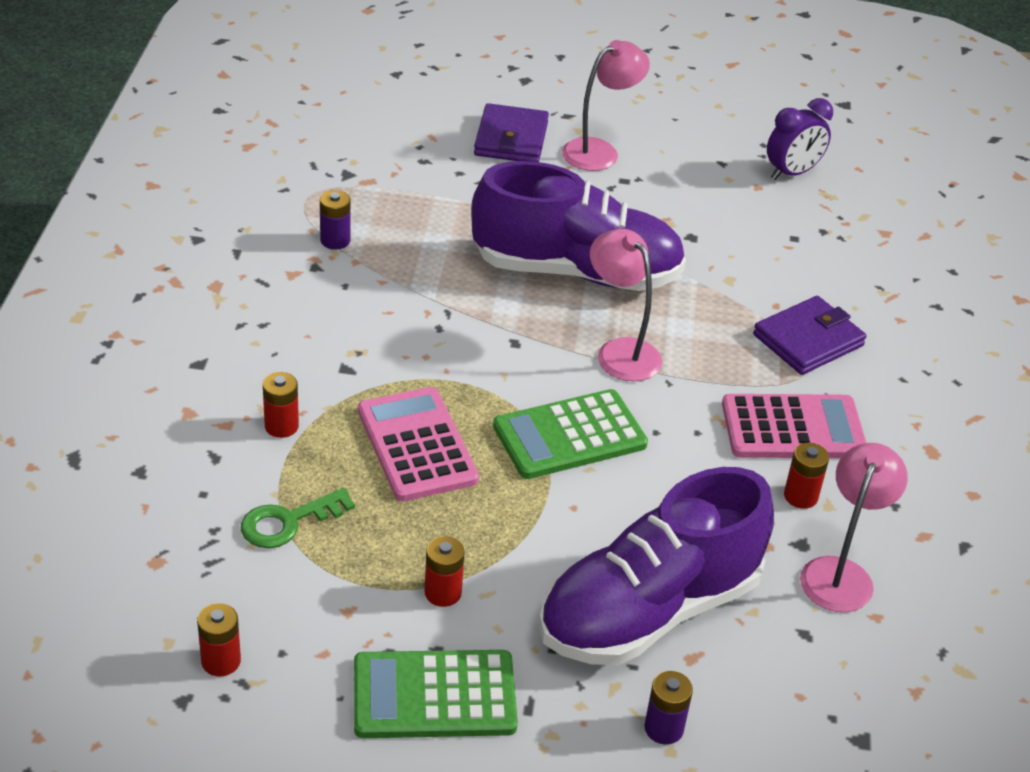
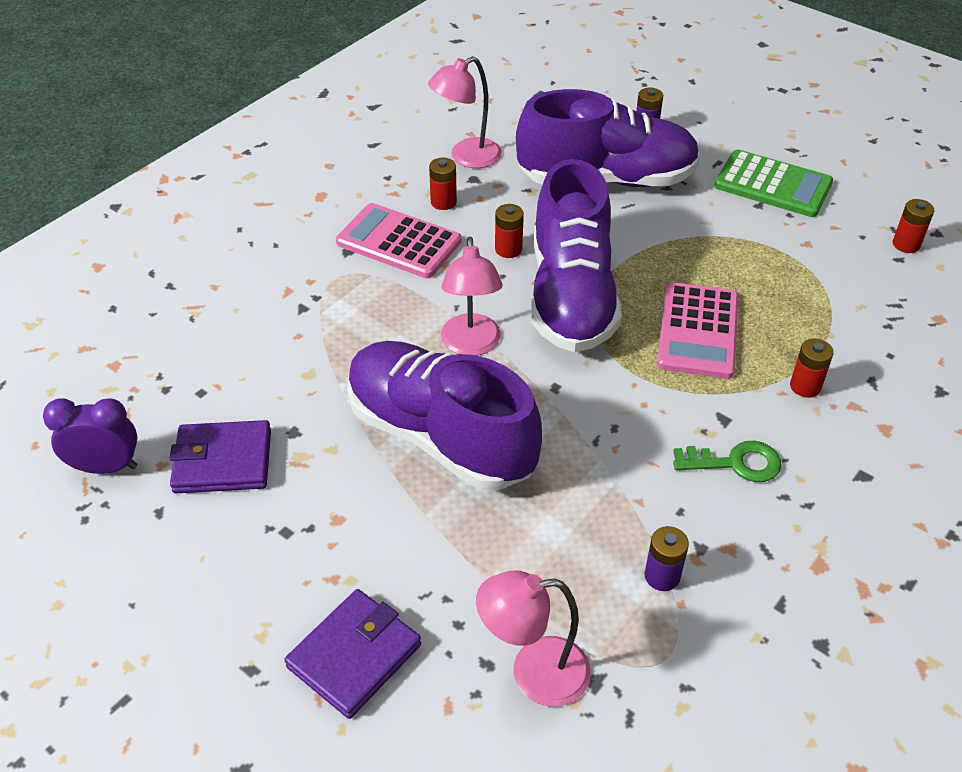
camera: 145 degrees left, 5 degrees up
green key [241,488,355,548] -> green key moved to [673,441,782,482]
red battery [425,536,465,607] -> red battery moved to [495,204,524,258]
green calculator [493,389,648,479] -> purple shoe [531,159,622,352]
pink lamp [562,40,650,171] -> pink lamp moved to [476,570,591,707]
purple wallet [753,296,866,375] -> purple wallet moved to [169,420,271,494]

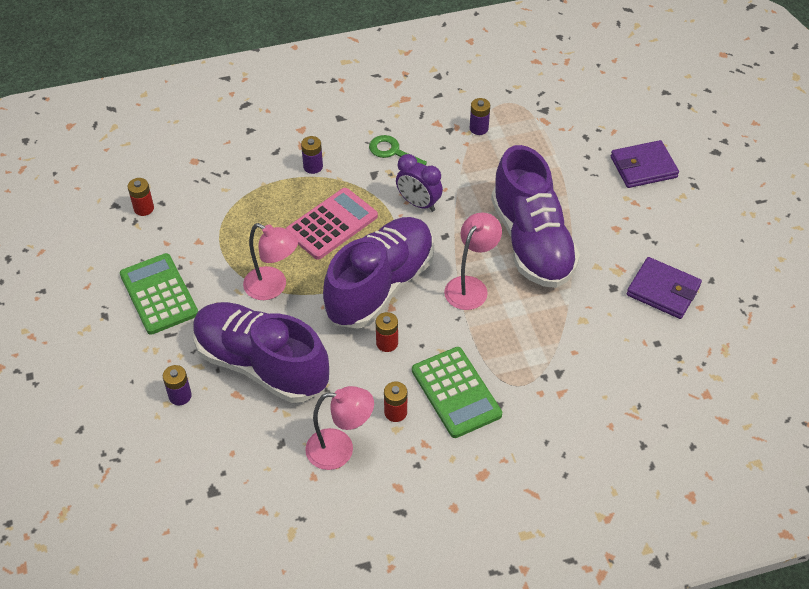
camera: 145 degrees left, 5 degrees up
purple clock [43,398,137,474] -> purple clock moved to [396,154,443,212]
pink calculator [336,203,462,278] -> green calculator [412,347,502,438]
pink lamp [476,570,591,707] -> pink lamp moved to [243,223,298,300]
red battery [790,338,834,398] -> purple battery [301,136,323,174]

